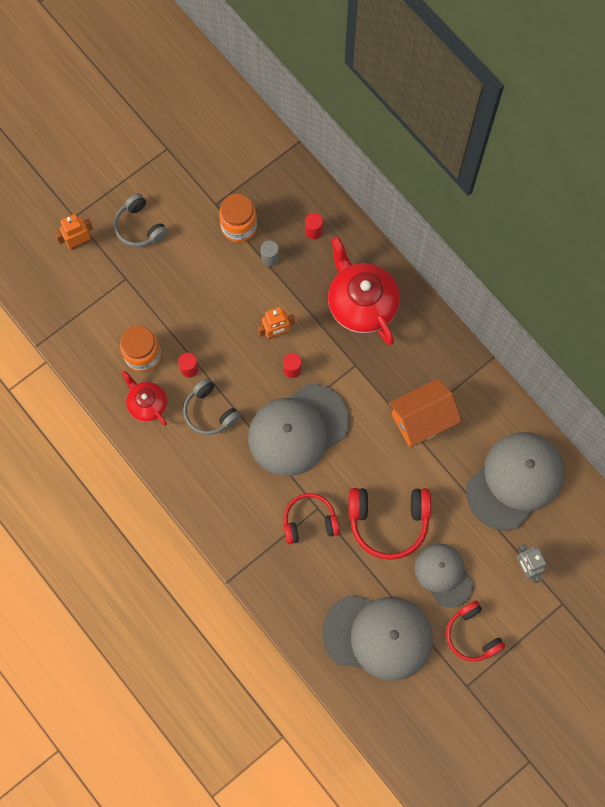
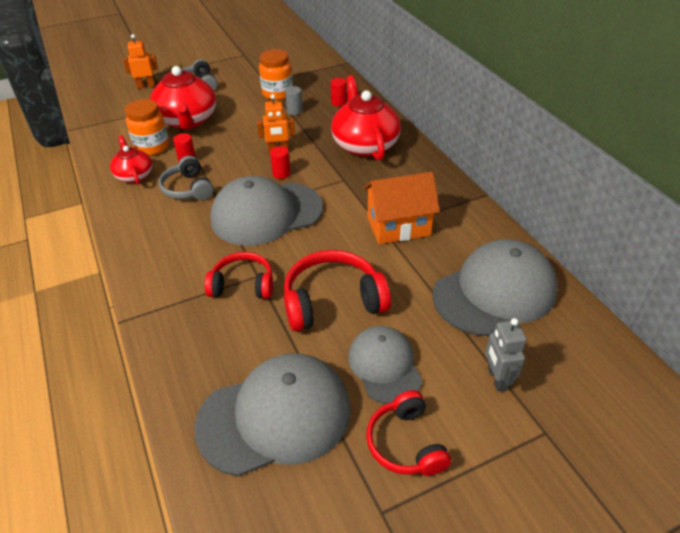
camera: 15 degrees right, 30 degrees down
grey cap [322,595,433,681] -> grey cap turned 45 degrees counterclockwise [194,354,350,476]
red headphones [349,488,431,560] -> red headphones turned 150 degrees clockwise [284,250,391,331]
none -> red teapot [150,66,216,130]

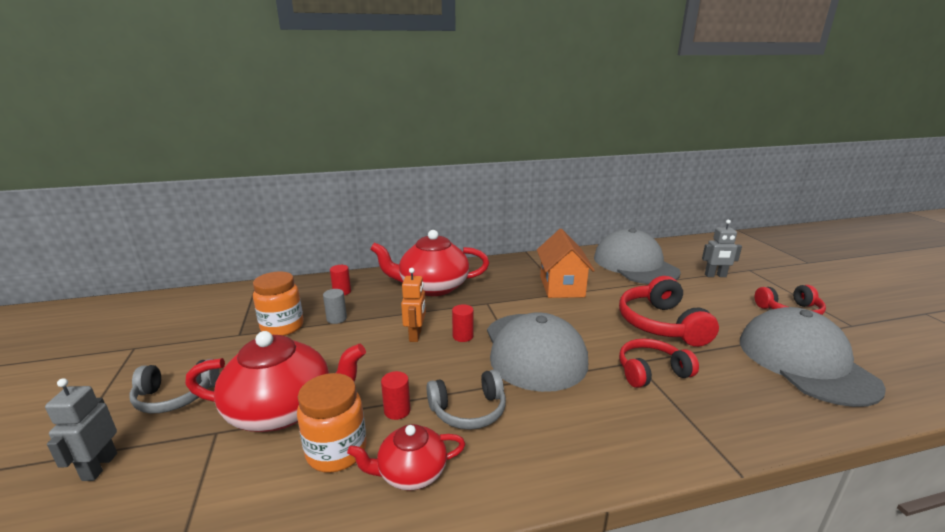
camera: 80 degrees left, 20 degrees down
orange robot [123,34,158,89] -> grey robot [45,378,117,481]
red headphones [204,252,273,299] -> red headphones turned 60 degrees clockwise [619,338,699,388]
grey cap [348,326,422,404] -> none

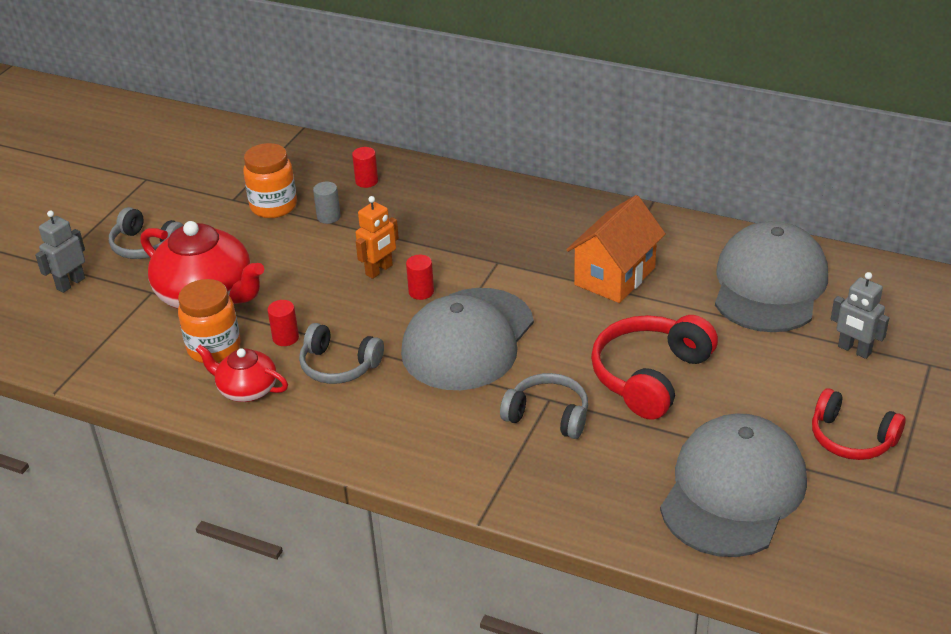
camera: 40 degrees right, 15 degrees up
red teapot [370,230,489,296] -> none
red headphones [619,338,699,388] -> grey headphones [500,373,588,439]

